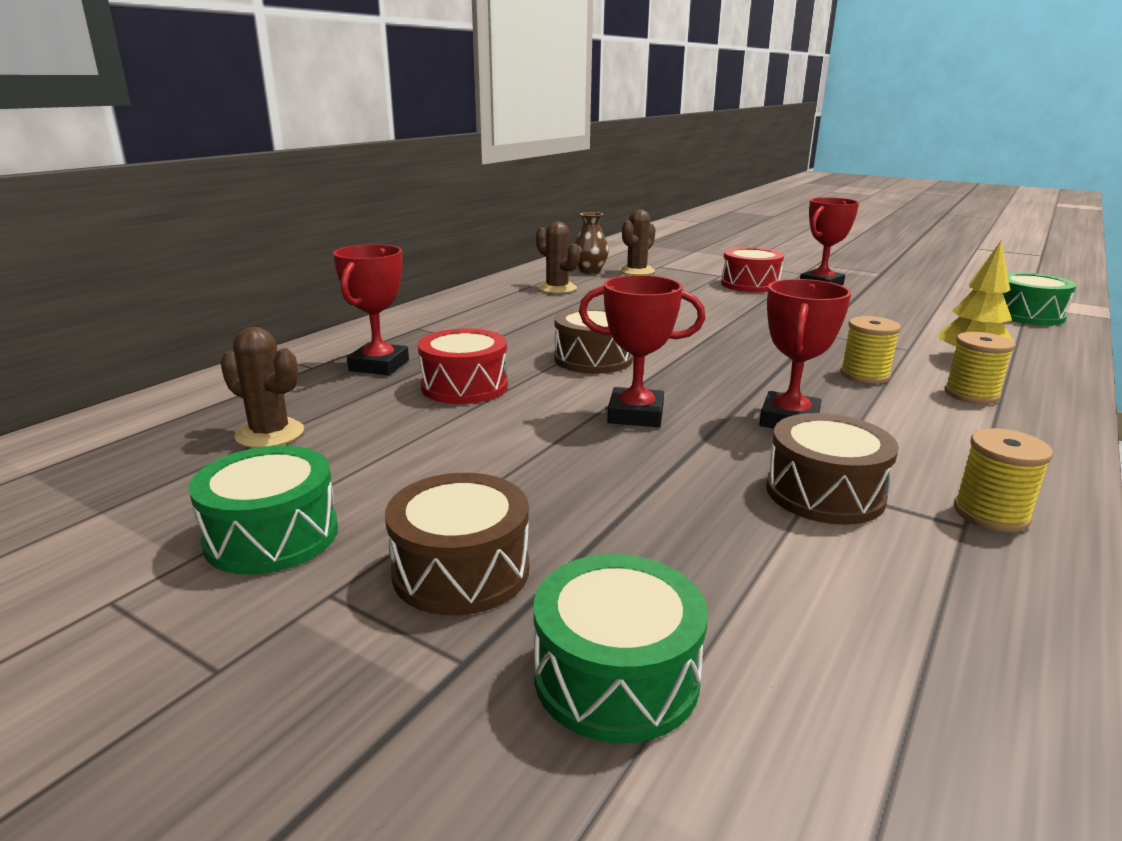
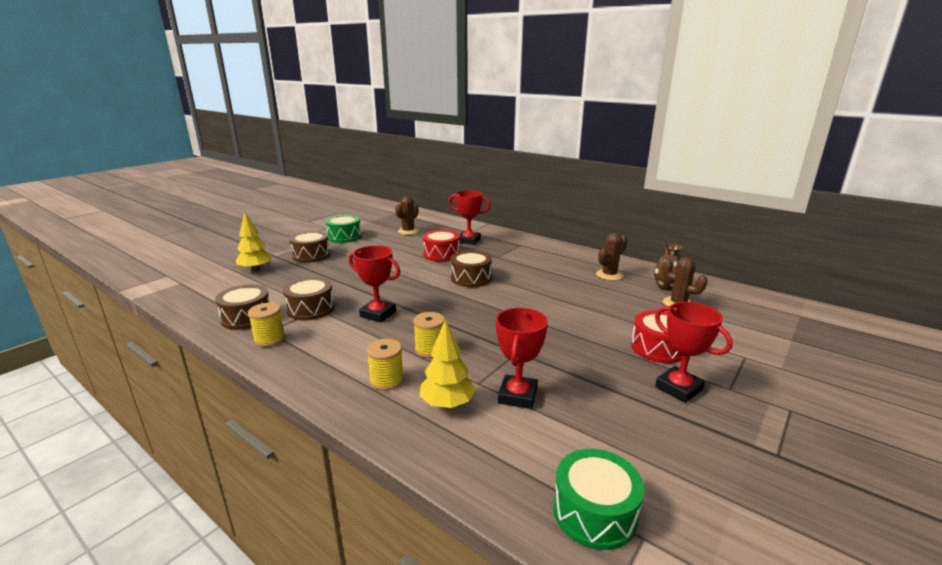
camera: 95 degrees right, 0 degrees up
green drum [534,554,708,743] -> yellow tree [236,212,272,271]
red trophy [579,275,705,427] -> red trophy moved to [496,308,548,409]
none -> brown drum [215,284,270,330]

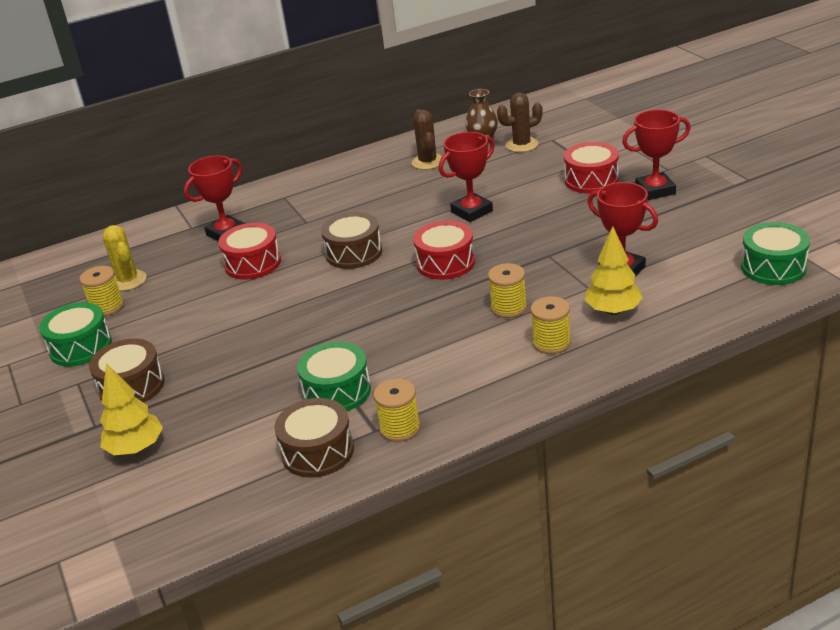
camera: 60 degrees left, 10 degrees up
brown drum [283,277,335,320] -> green drum [297,342,371,411]
red trophy [349,245,400,323] -> red trophy moved to [439,132,495,222]
brown cactus [395,196,419,235] -> yellow cactus [103,225,147,291]
none -> yellow spool [80,266,124,316]
none -> red drum [413,221,475,280]

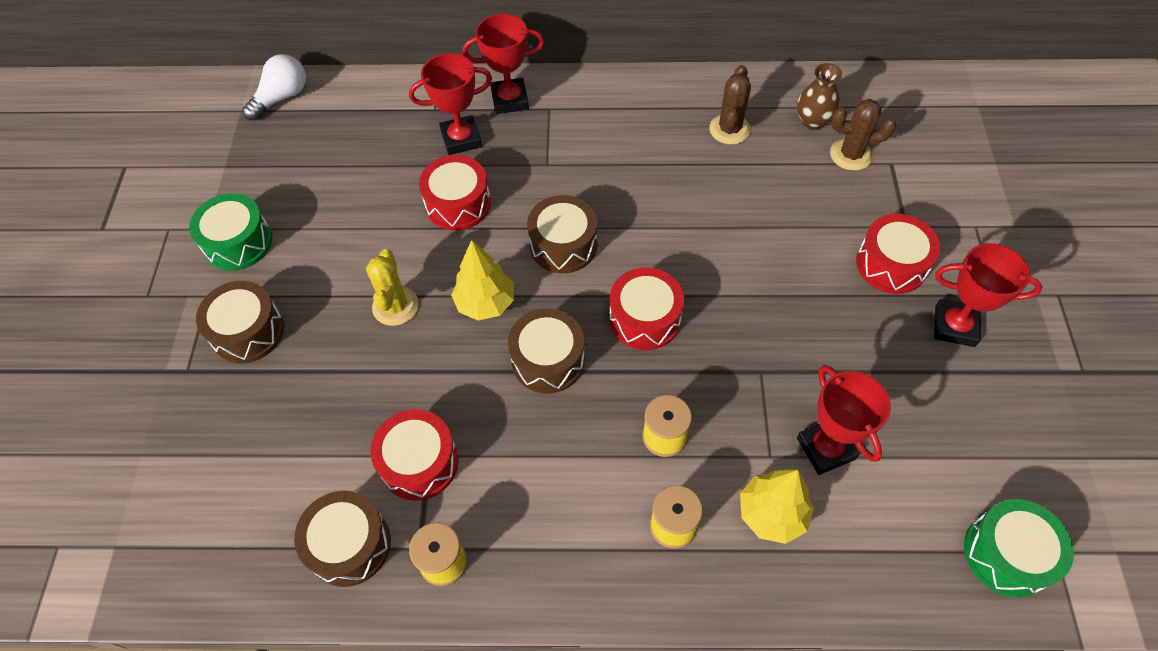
camera: 25 degrees right, 25 degrees up
yellow spool [80,266,124,316] -> none
yellow tree [100,363,163,455] -> yellow tree moved to [451,240,514,321]
yellow cactus [103,225,147,291] -> yellow cactus moved to [366,249,419,326]
green drum [297,342,371,411] -> red drum [370,409,459,501]
red trophy [439,132,495,222] -> red trophy moved to [462,14,544,114]
none -> white light bulb [242,54,306,121]
none -> brown drum [508,308,585,394]

